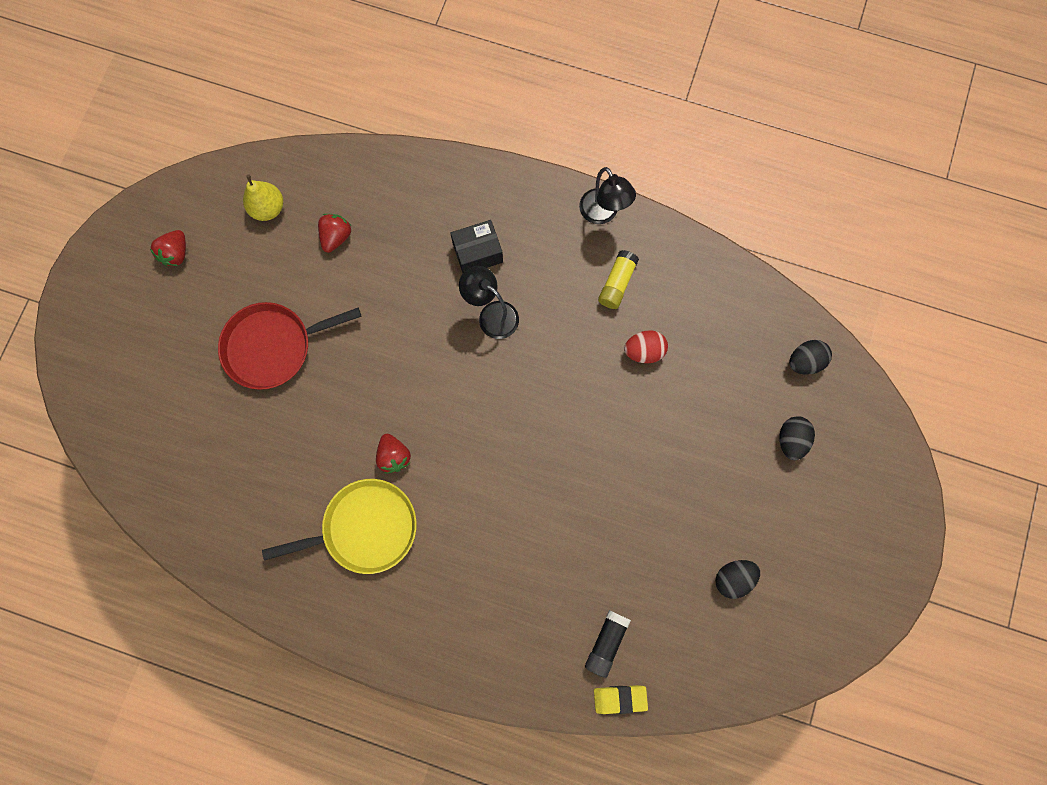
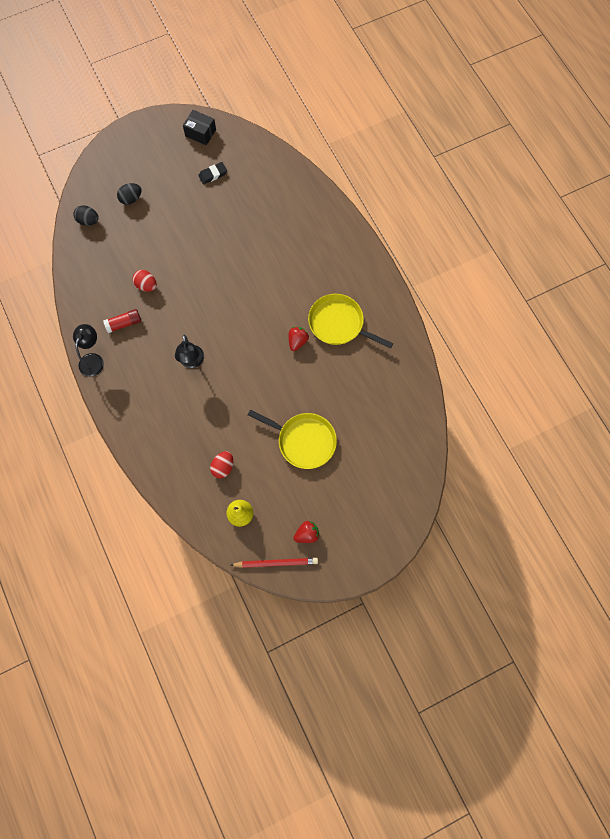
camera: 135 degrees left, 5 degrees down
red pan [218,302,361,390] -> yellow pan [248,410,337,469]
red strawberry [318,214,351,253] -> red egg [210,451,233,478]
black box [450,220,503,273] -> black box moved to [183,110,216,145]
black glue stick [585,610,631,678] -> none
yellow eraser [594,685,648,714] -> none
yellow glue stick [598,250,639,309] -> red glue stick [103,309,141,333]
black egg [715,560,760,599] -> black eraser [198,162,227,184]
none -> red pencil [230,558,318,568]

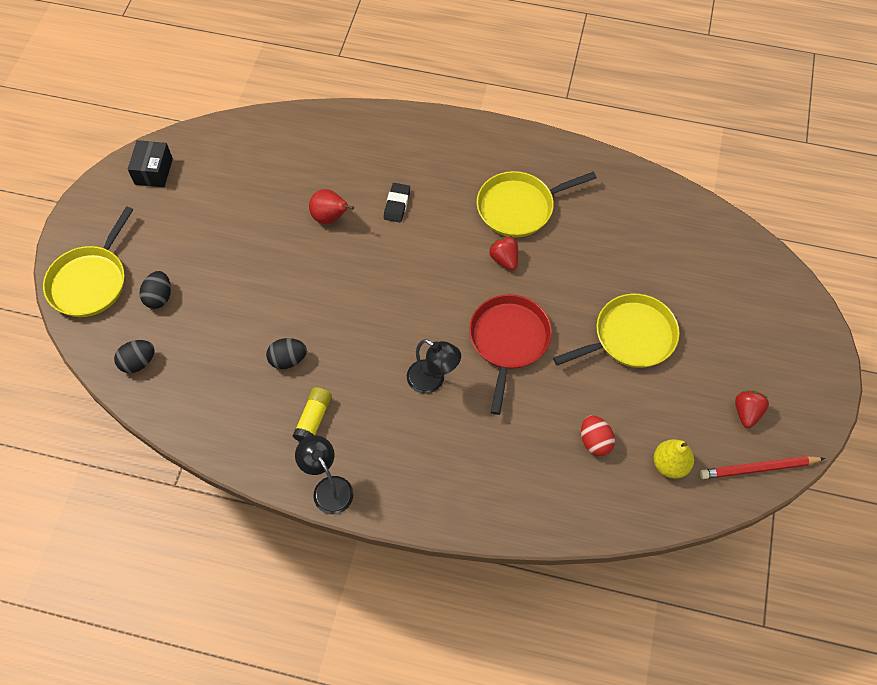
camera: 50 degrees left, 10 degrees down
red glue stick [103,309,141,333] -> yellow glue stick [293,387,332,442]
red egg [133,270,157,292] -> black egg [266,338,307,369]
black box [183,110,216,145] -> black box turned 60 degrees counterclockwise [128,140,173,187]
black eraser [198,162,227,184] -> black eraser moved to [384,183,410,222]
red pencil [230,558,318,568] -> red pencil turned 135 degrees counterclockwise [700,456,825,479]
none -> yellow pan [43,206,133,317]
none -> red pear [309,189,354,224]
none -> red pan [469,294,552,415]

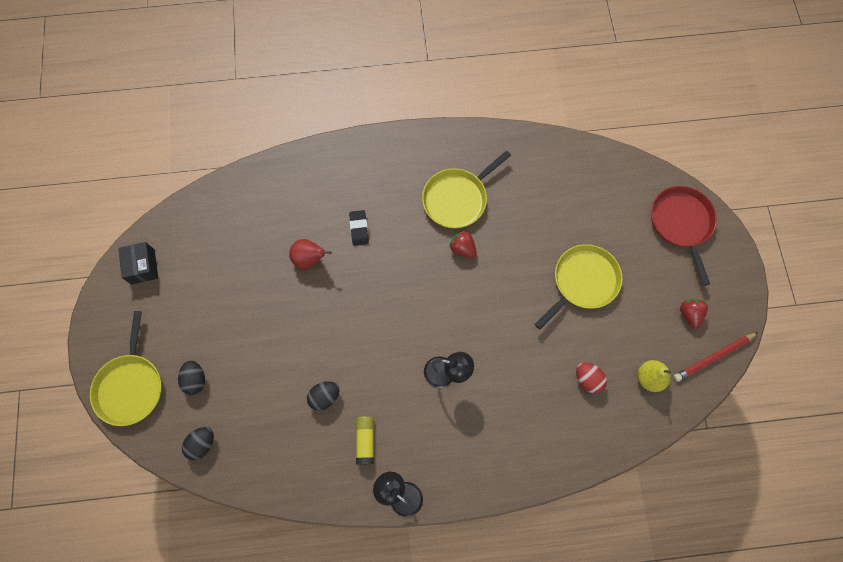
camera: 20 degrees left, 10 degrees up
red pan [469,294,552,415] -> red pan moved to [651,186,717,286]

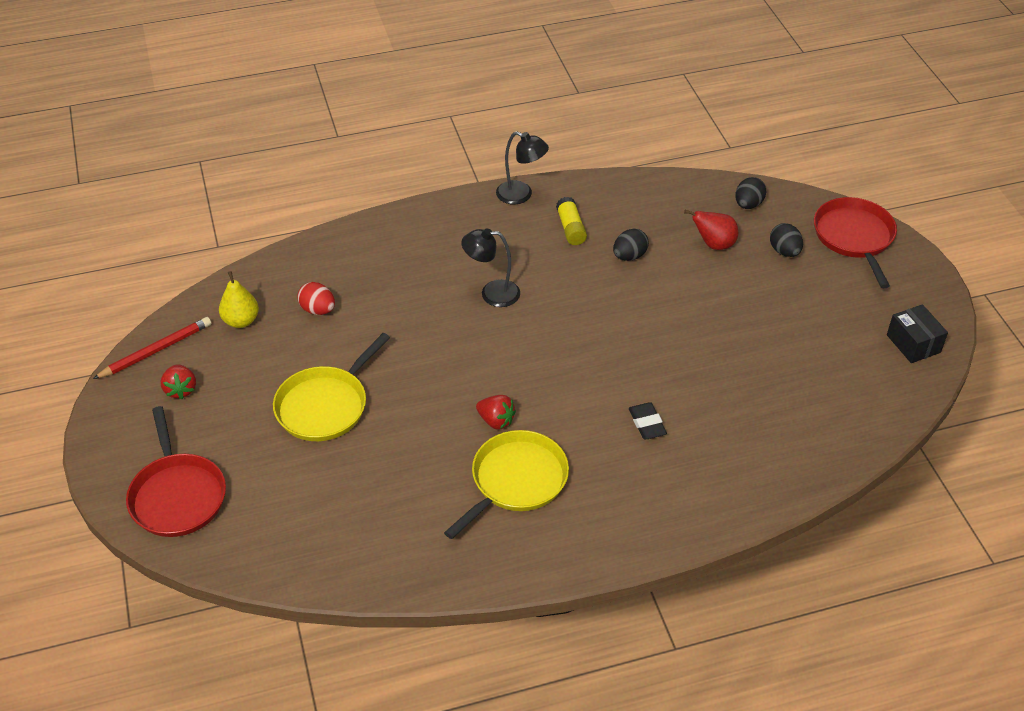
camera: 170 degrees right, 25 degrees down
yellow pan [90,311,162,426] -> red pan [814,197,897,288]
red pear [289,239,331,269] -> red pear moved to [684,210,738,250]

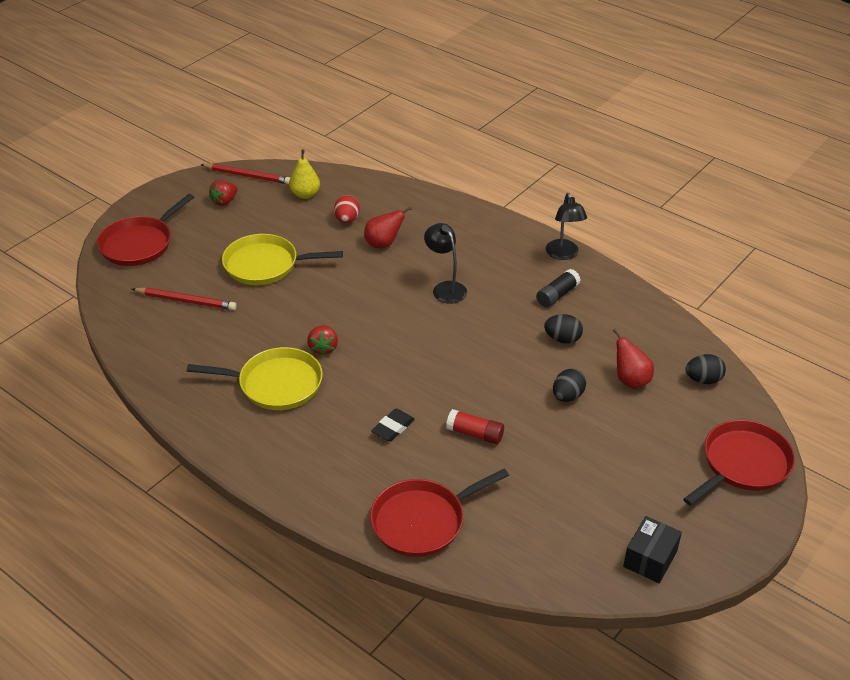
camera: 55 degrees right, 5 degrees down
yellow glue stick [556,197,587,245] -> black glue stick [536,269,580,307]
black egg [770,223,803,257] -> black egg moved to [553,369,586,402]
none -> red pencil [132,288,237,310]
none -> red pear [364,206,412,248]
none -> red pan [370,469,509,557]
none -> red glue stick [446,409,504,444]

